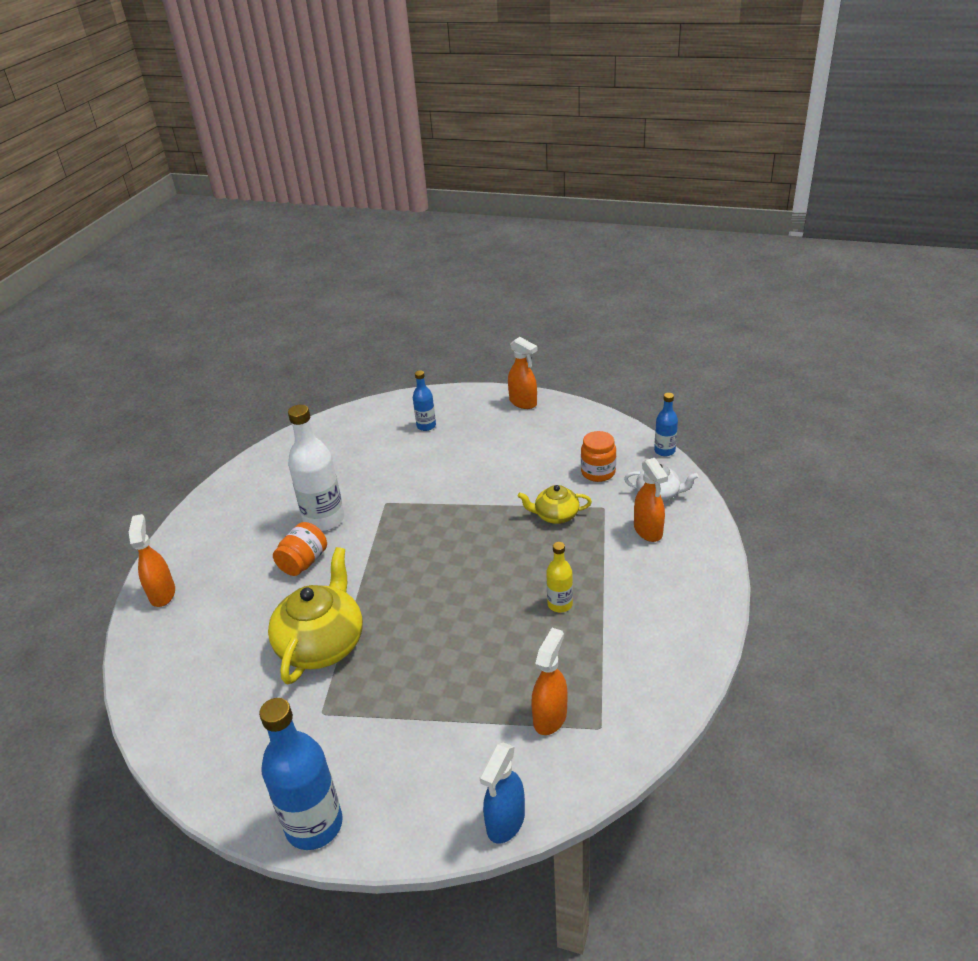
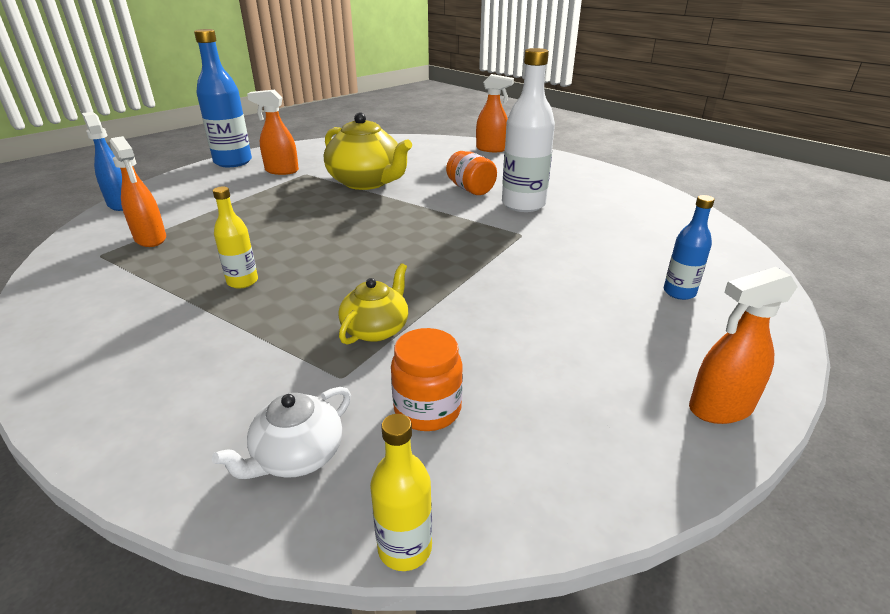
camera: 115 degrees right, 5 degrees down
orange spray bottle [634,458,668,542] -> orange spray bottle moved to [247,90,299,175]
blue bottle [654,393,678,456] -> yellow bottle [370,414,432,571]

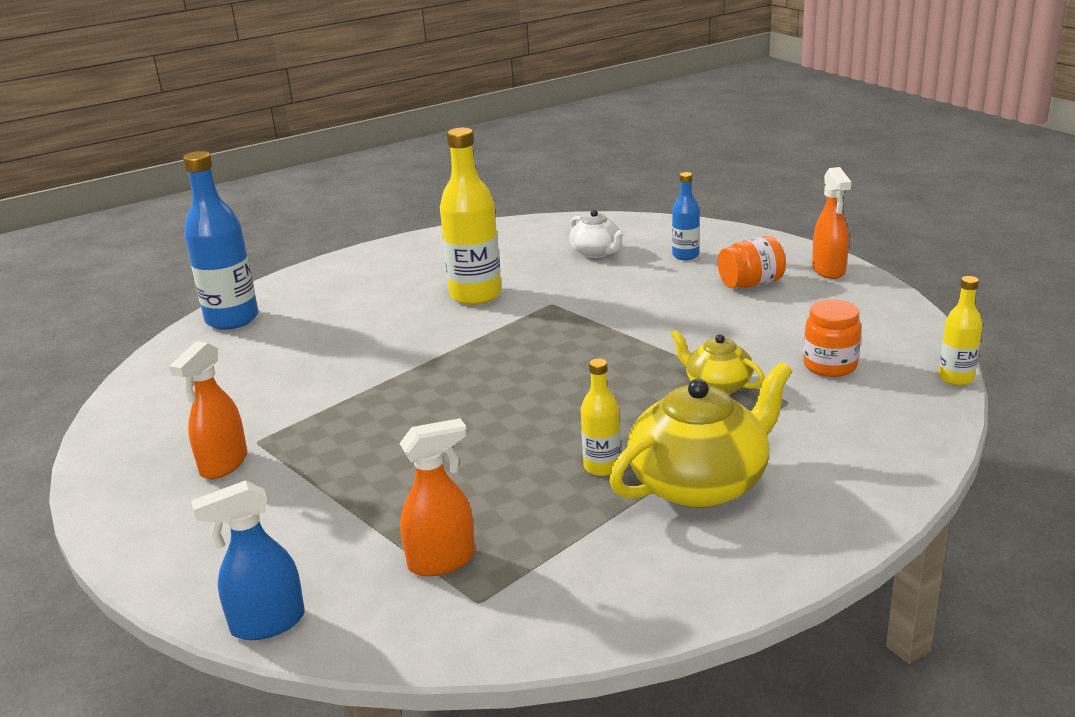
camera: 75 degrees left, 5 degrees down
blue bottle [194,29,252,167] -> blue bottle moved to [183,151,258,330]
white teapot [212,387,351,479] -> white teapot moved to [569,210,625,258]
yellow teapot [324,112,412,190] -> yellow teapot moved to [609,362,792,508]
orange jar [446,151,497,195] -> orange jar moved to [718,236,786,288]
orange spray bottle [476,74,514,152] -> none
white bottle [502,48,555,212] -> yellow bottle [440,128,502,305]

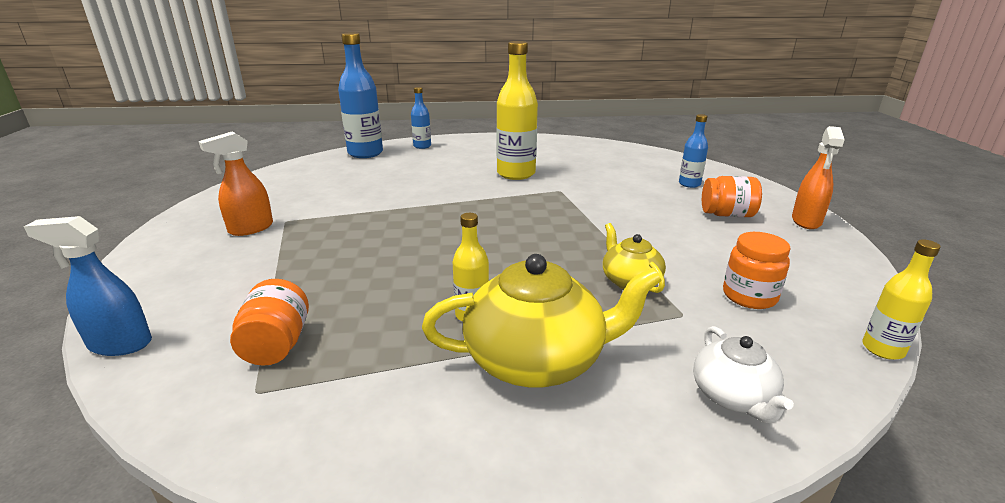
camera: 25 degrees right, 0 degrees up
orange spray bottle [399,418,475,576] -> orange jar [230,279,309,366]
white teapot [569,210,625,258] -> white teapot moved to [693,326,794,423]
none -> blue bottle [411,87,431,149]

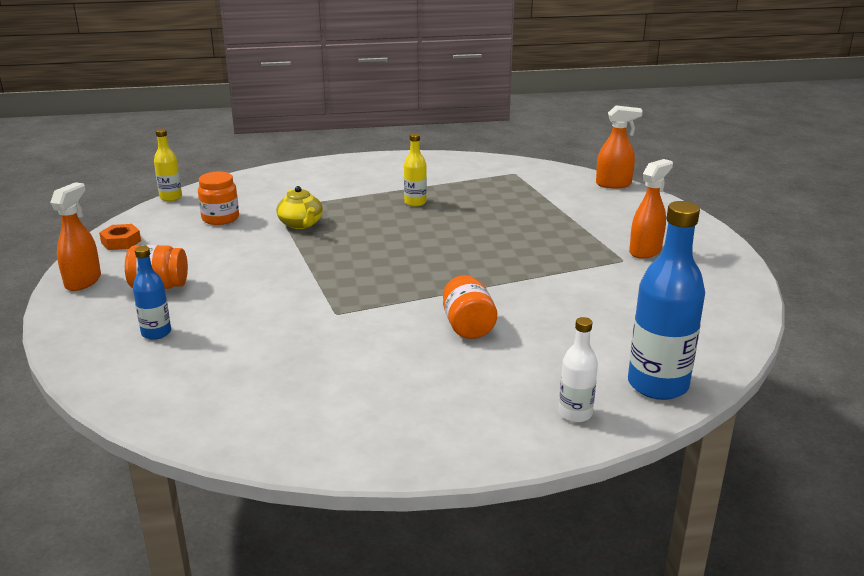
camera: 175 degrees right, 0 degrees up
blue spray bottle [24,216,152,356] -> orange spray bottle [596,105,643,188]
orange jar [230,279,309,366] -> orange jar moved to [443,275,497,339]
blue bottle [411,87,431,149] -> white bottle [559,317,598,423]
yellow teapot [422,254,662,388] -> none
yellow bottle [496,41,538,180] -> none
white teapot [693,326,794,423] -> none
none -> orange nut [99,224,141,250]

